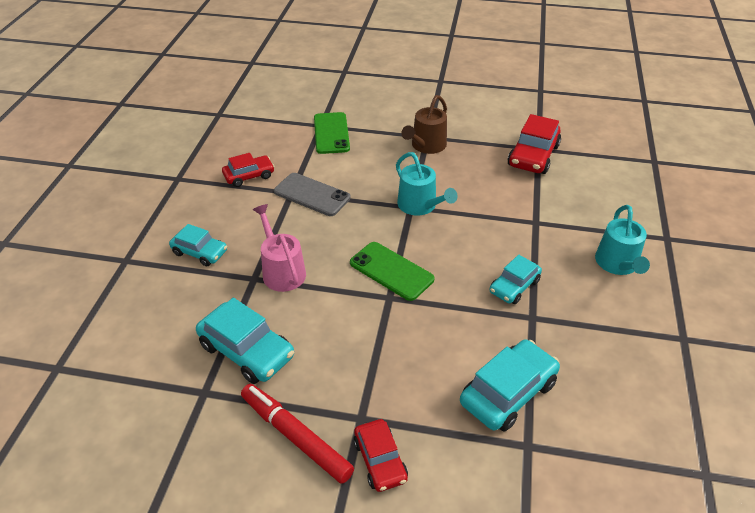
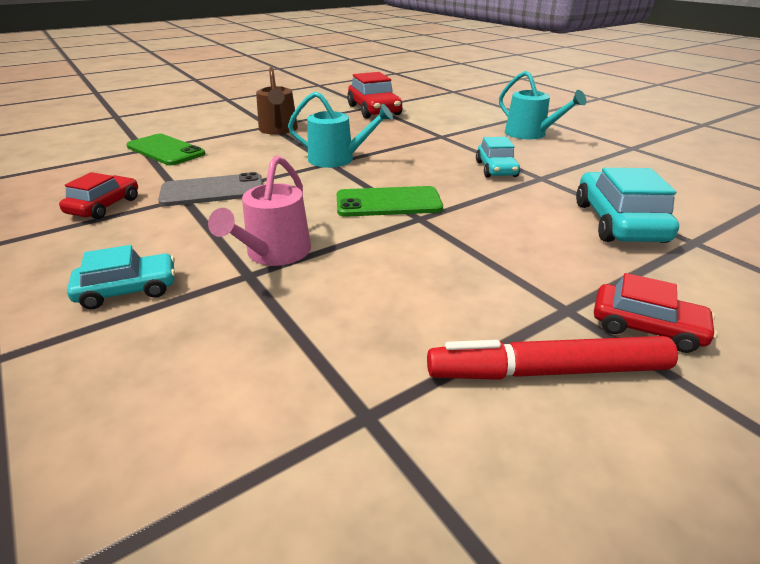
camera: 45 degrees left, 10 degrees down
turquoise car [196,298,294,384] -> none
pink watering can [253,204,306,292] -> pink watering can turned 90 degrees counterclockwise [208,156,311,266]

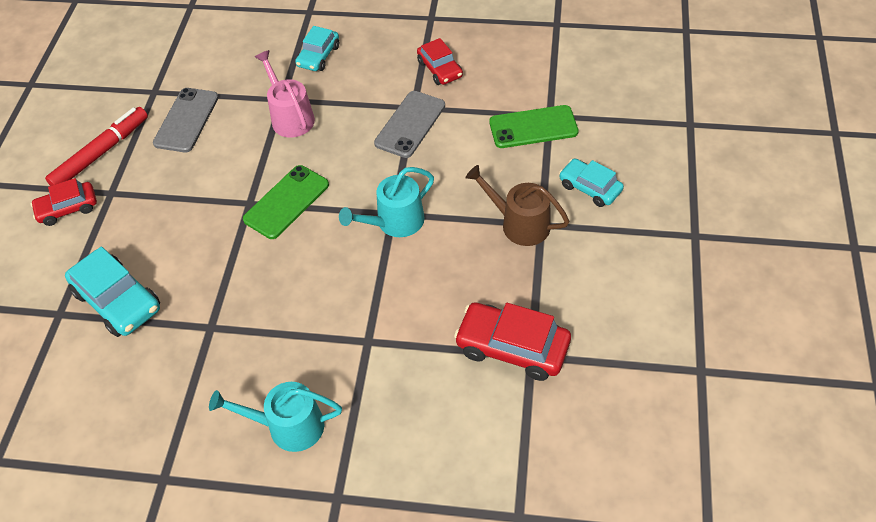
camera: 135 degrees right, 20 degrees up
turquoise car [476,137,520,177] -> turquoise car moved to [559,159,624,207]
none -> grey phone [153,88,219,152]

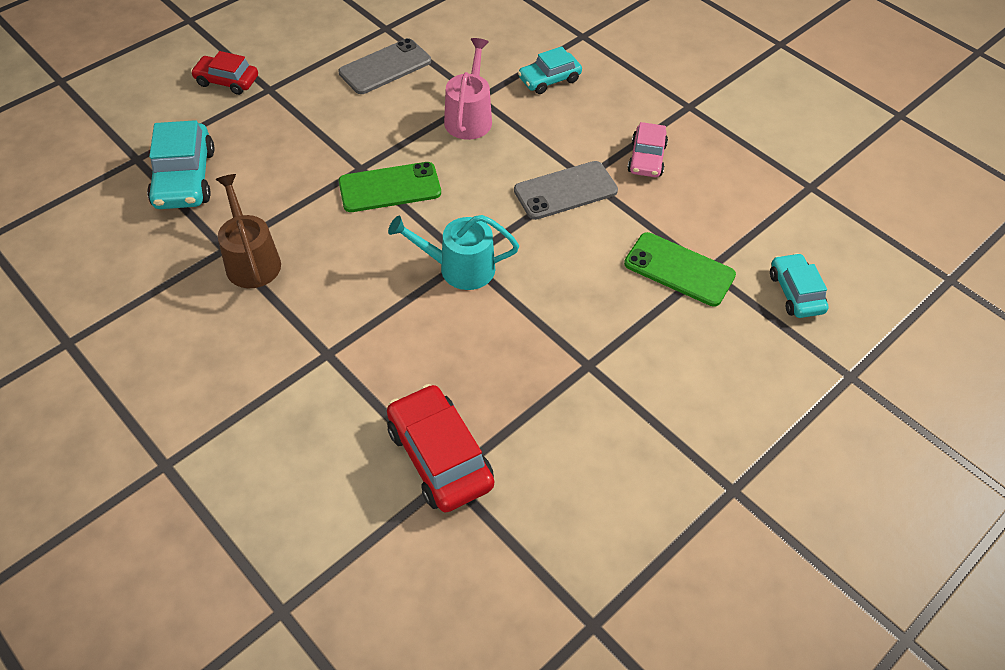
camera: 35 degrees right, 0 degrees up
red marker [45,107,148,186] -> none
turquoise watering can [209,382,342,452] -> none
red car [417,38,463,85] -> pink car [627,122,668,177]
brown watering can [466,165,570,246] -> brown watering can moved to [216,174,281,288]
turquoise car [559,159,624,207] -> turquoise car moved to [770,253,829,318]

